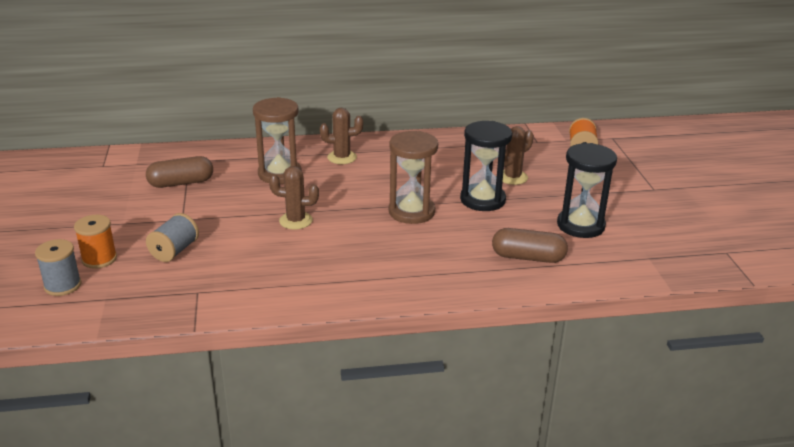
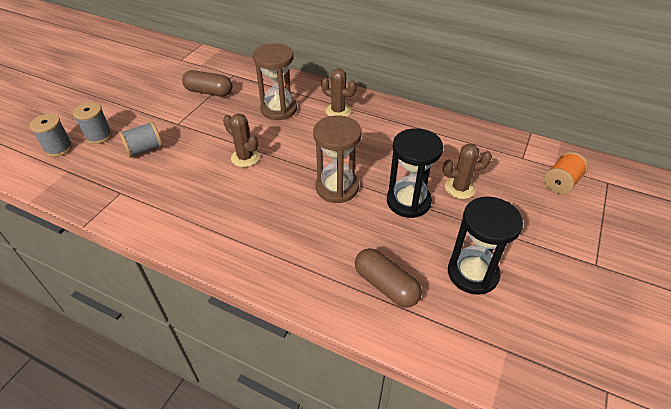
camera: 35 degrees right, 15 degrees up
orange spool [74,215,117,269] -> grey spool [73,102,112,144]

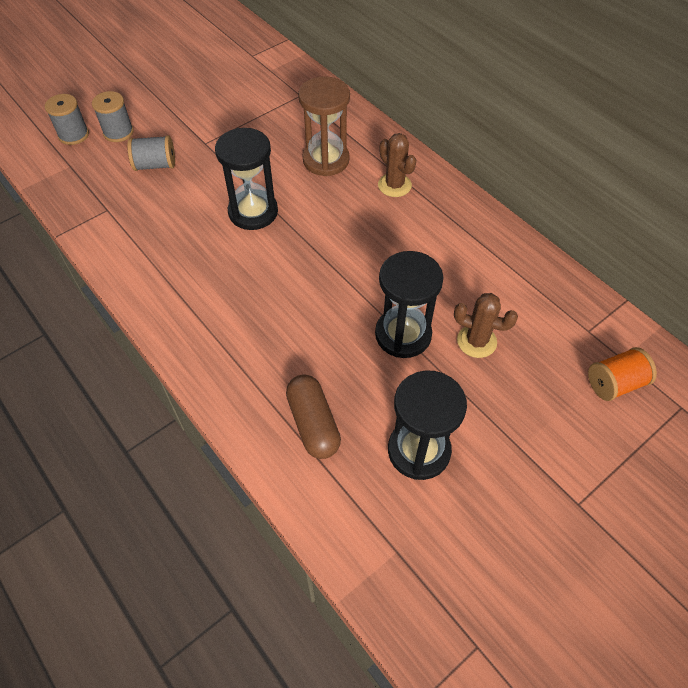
camera: 25 degrees right, 10 degrees up
brown capsule [182,70,233,97] -> none
brown cactus [223,114,260,167] -> black hourglass [215,128,278,230]
brown hourglass [313,115,362,203] -> none

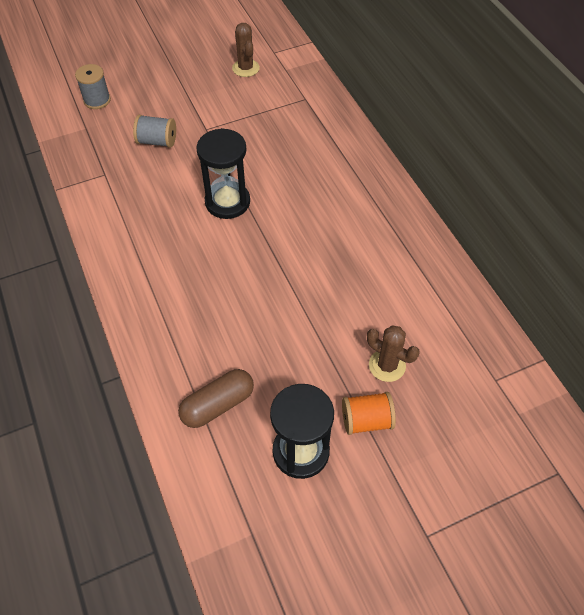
camera: 15 degrees right, 0 degrees up
grey spool [92,91,134,142] -> none
brown capsule [286,374,341,459] -> brown capsule turned 60 degrees clockwise [178,369,254,428]
brown hourglass [298,76,350,176] -> none
black hourglass [375,251,443,358] -> none
brown cactus [378,133,416,197] -> brown cactus moved to [232,23,260,77]
orange spool [588,347,657,401] -> orange spool moved to [342,392,396,435]

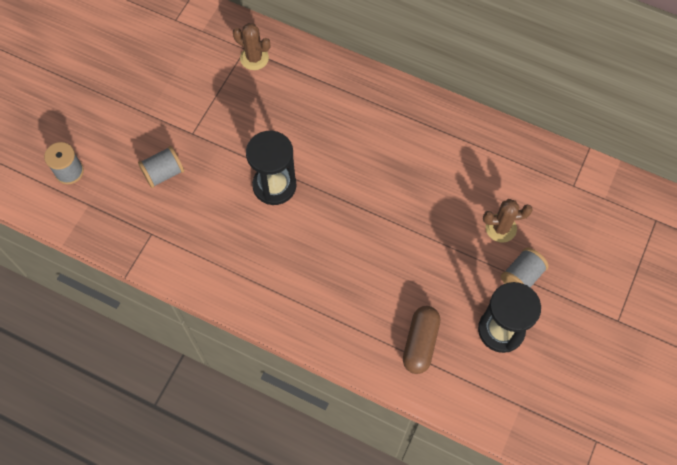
camera: 40 degrees left, 10 degrees up
brown cactus [232,23,260,77] -> brown cactus moved to [233,23,270,70]
orange spool [342,392,396,435] -> grey spool [501,248,549,287]

